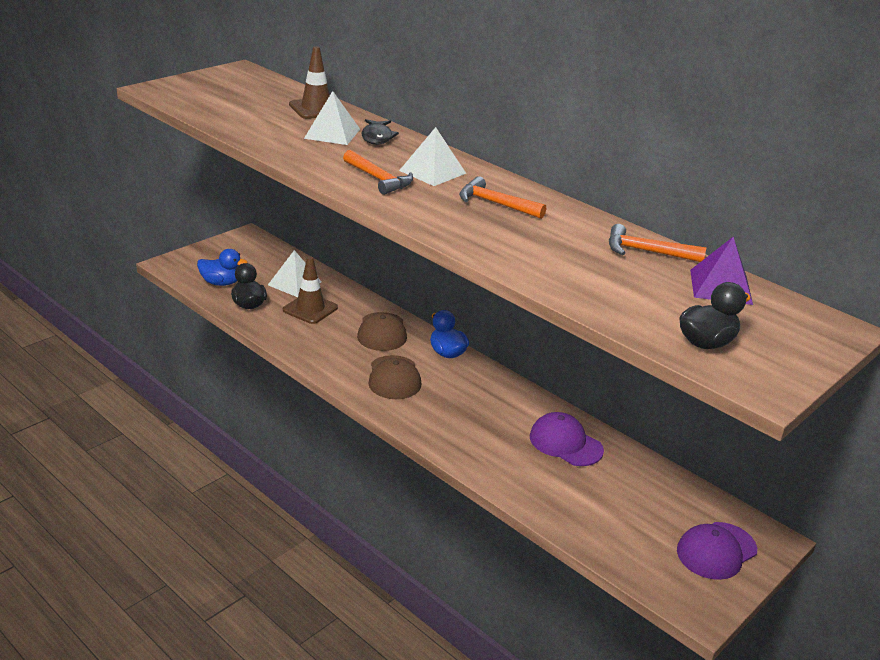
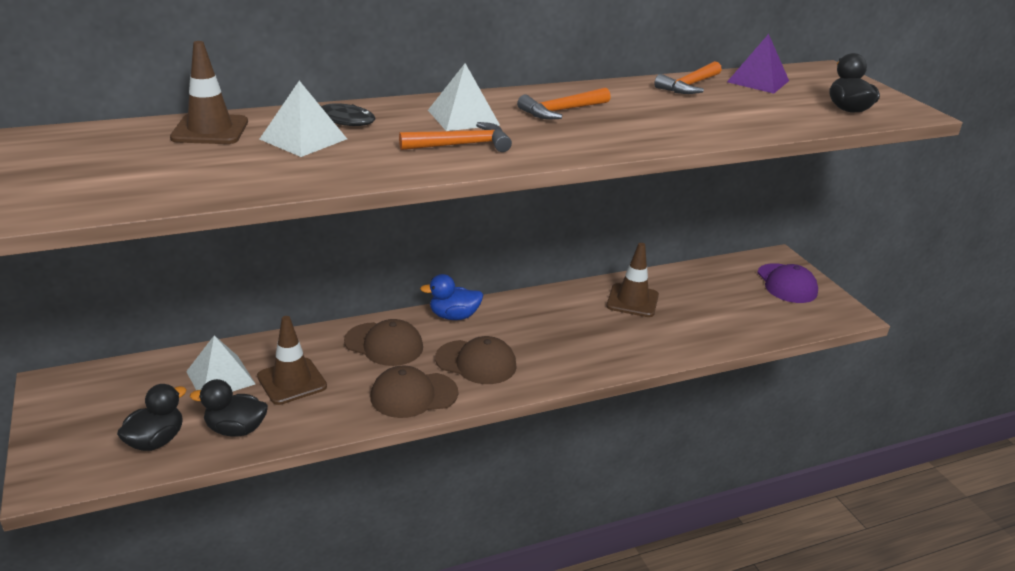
camera: 65 degrees left, 0 degrees up
blue duck [197,249,248,286] -> black duck [117,384,186,451]
purple cap [530,412,604,466] -> brown traffic cone [606,243,659,317]
none -> brown cap [370,366,458,418]

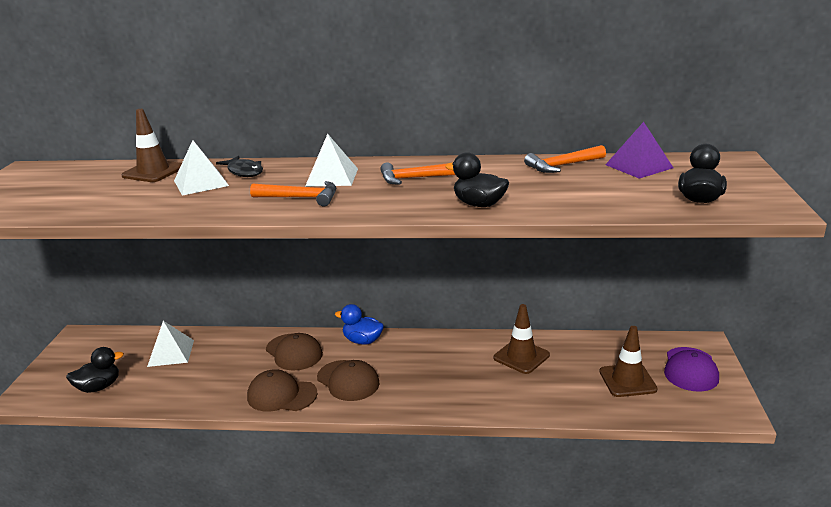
camera: 30 degrees right, 5 degrees down
black duck [190,379,268,437] -> black duck moved to [445,152,509,207]
brown traffic cone [257,316,327,405] -> brown traffic cone moved to [599,326,658,397]

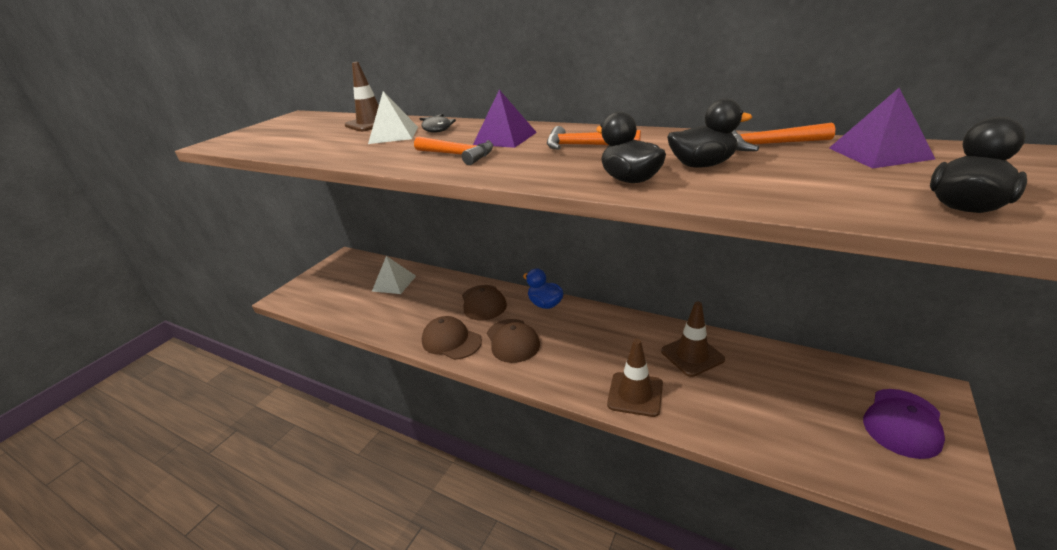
camera: 25 degrees right, 5 degrees up
black duck [66,347,124,393] -> black duck moved to [667,99,752,168]
white pyramid [305,134,358,186] -> purple pyramid [473,90,537,148]
brown traffic cone [599,326,658,397] -> brown traffic cone moved to [607,339,663,417]

